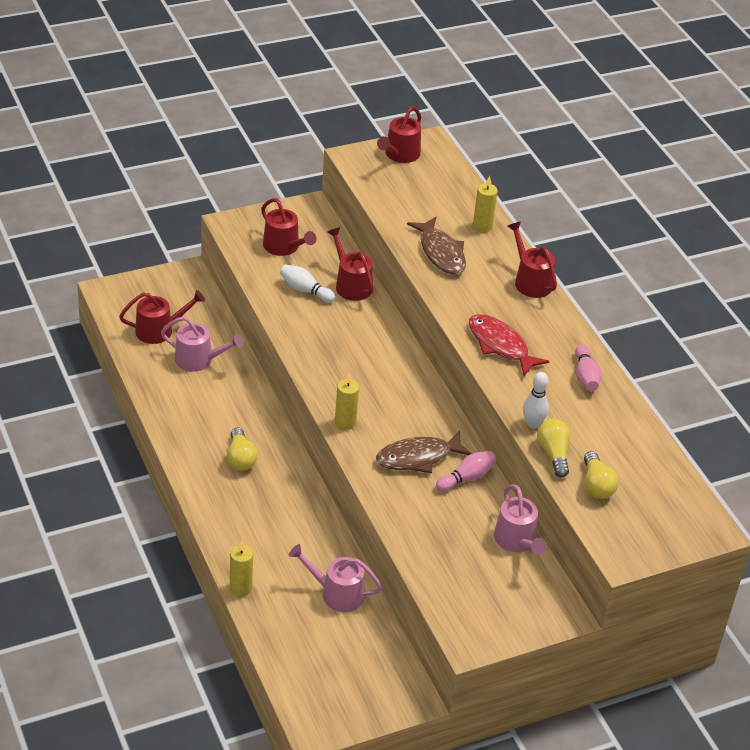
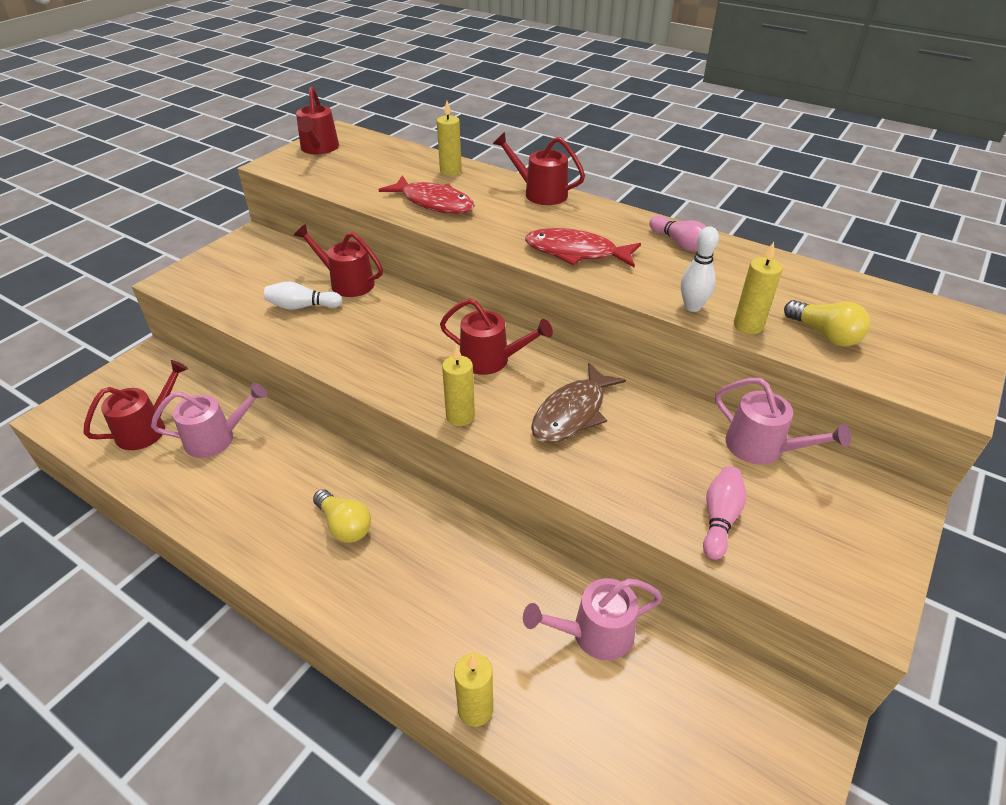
camera: 30 degrees left, 0 degrees up
red watering can [261,198,316,256] -> red watering can moved to [440,298,553,375]
brown fish [407,217,466,274] -> red fish [379,175,475,214]
pink bowling pin [436,451,496,492] -> pink bowling pin moved to [703,466,746,560]
yellow light bulb [537,419,570,477] -> yellow candle [734,242,783,334]

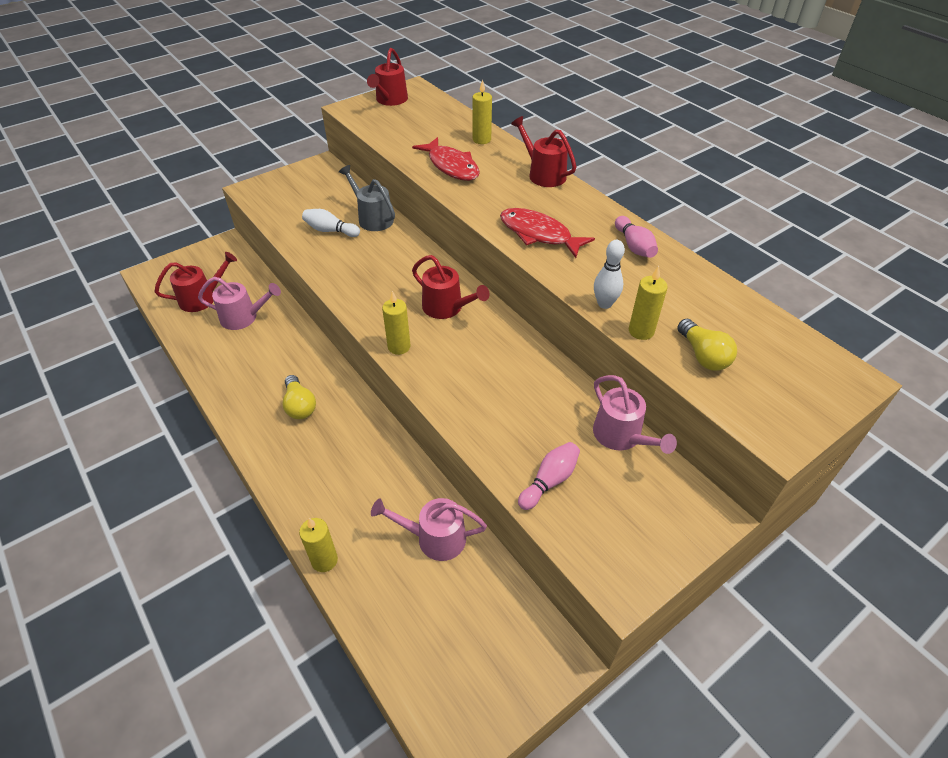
camera: 20 degrees right, 5 degrees up
red watering can [294,224,383,297] -> grey watering can [339,165,395,231]
brown fish [531,363,626,443] -> none

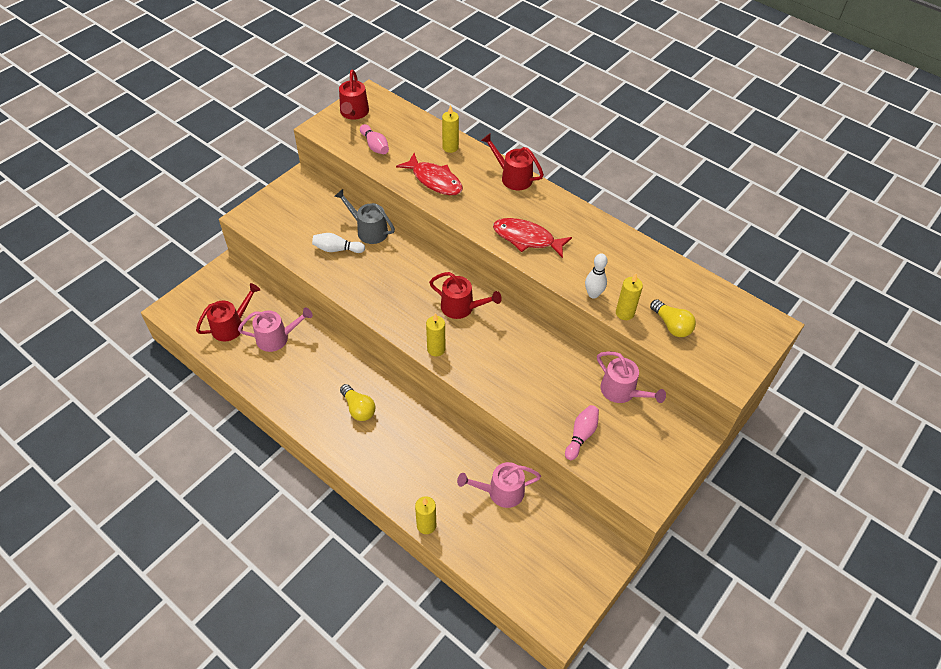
camera: 15 degrees left, 5 degrees up
pink bowling pin [615,216,658,258] -> pink bowling pin moved to [360,124,389,154]

